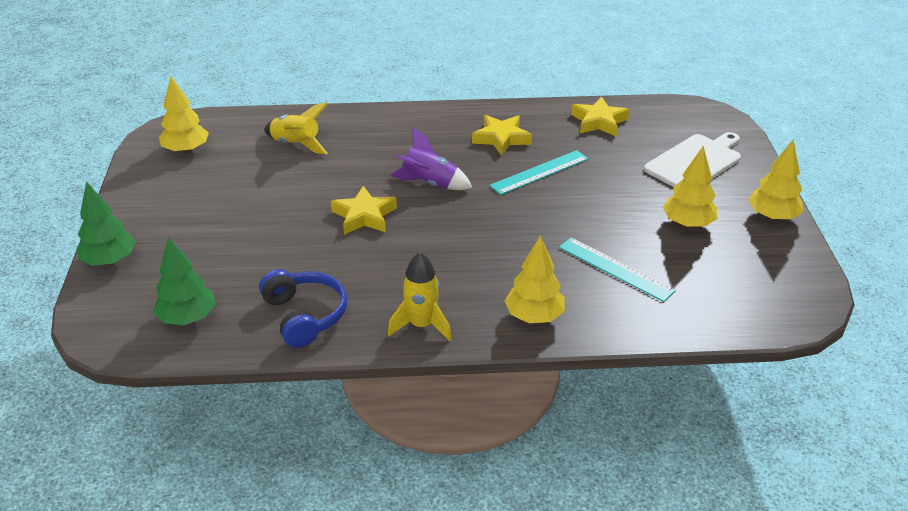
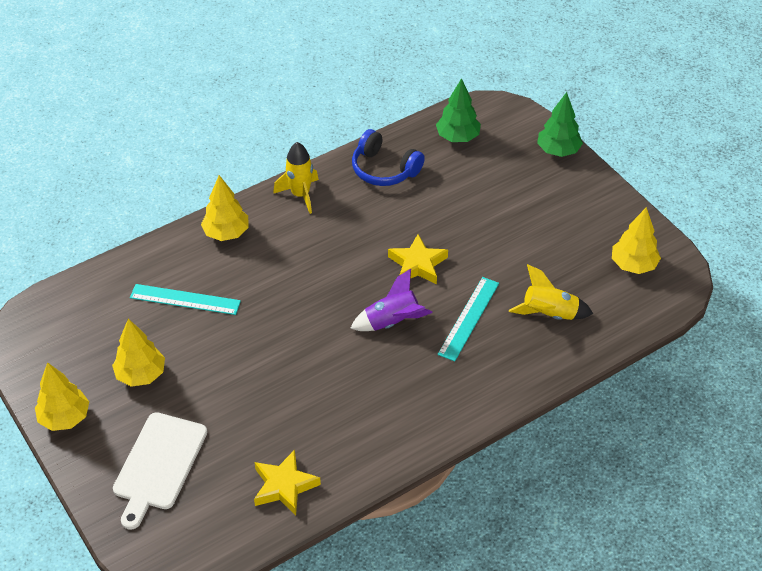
camera: 150 degrees right, 10 degrees up
yellow star [472,115,532,156] -> none
turquoise ruler [490,150,588,195] -> turquoise ruler moved to [437,277,499,361]

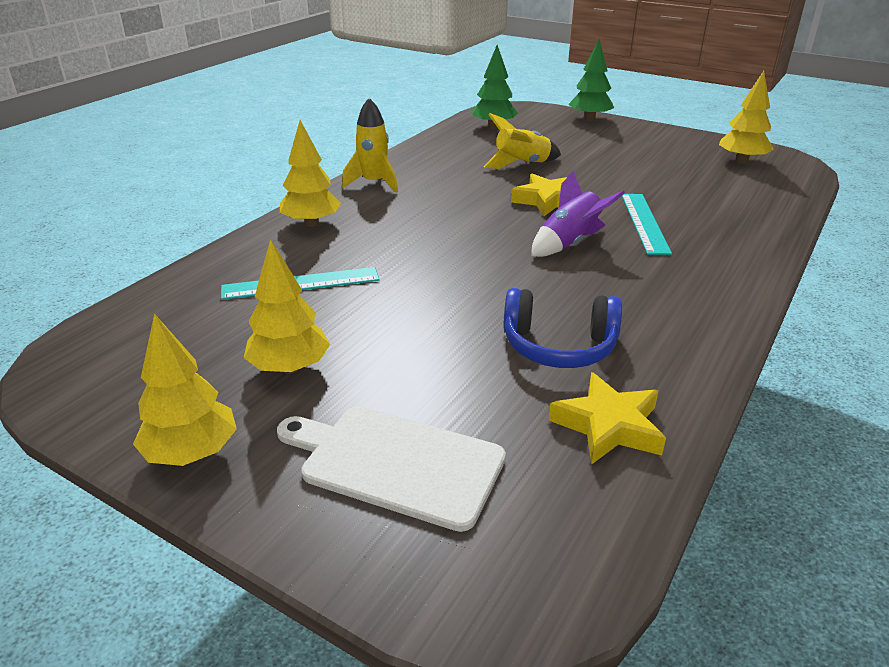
camera: 25 degrees left, 15 degrees down
white cutting board [113,412,207,530] -> white cutting board turned 120 degrees clockwise [277,406,506,532]
blue headphones [352,129,425,186] -> blue headphones moved to [503,288,622,368]
yellow rocket [509,264,593,320] -> yellow rocket moved to [484,113,561,169]

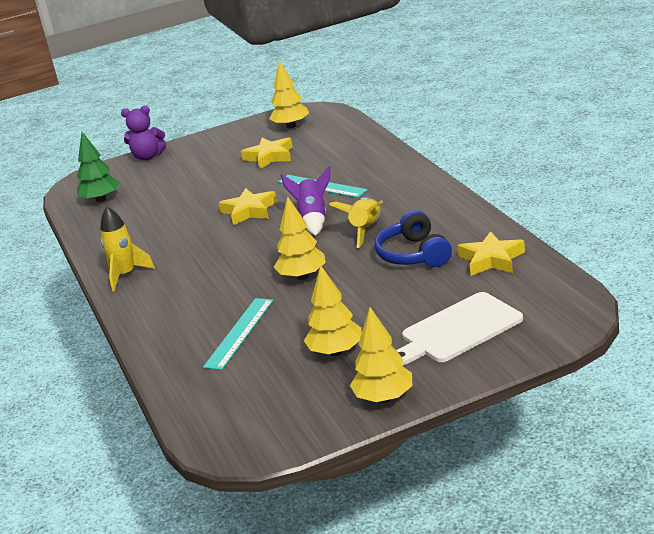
camera: 50 degrees left, 5 degrees down
yellow tree [280,120,341,227] -> yellow tree moved to [274,196,326,280]
yellow rocket [484,113,561,169] -> yellow rocket moved to [329,197,383,248]
blue headphones [503,288,622,368] -> blue headphones turned 120 degrees clockwise [375,210,452,267]
green tree [569,38,614,121] -> purple teddy bear [121,106,166,160]
none -> yellow star [241,137,293,169]

